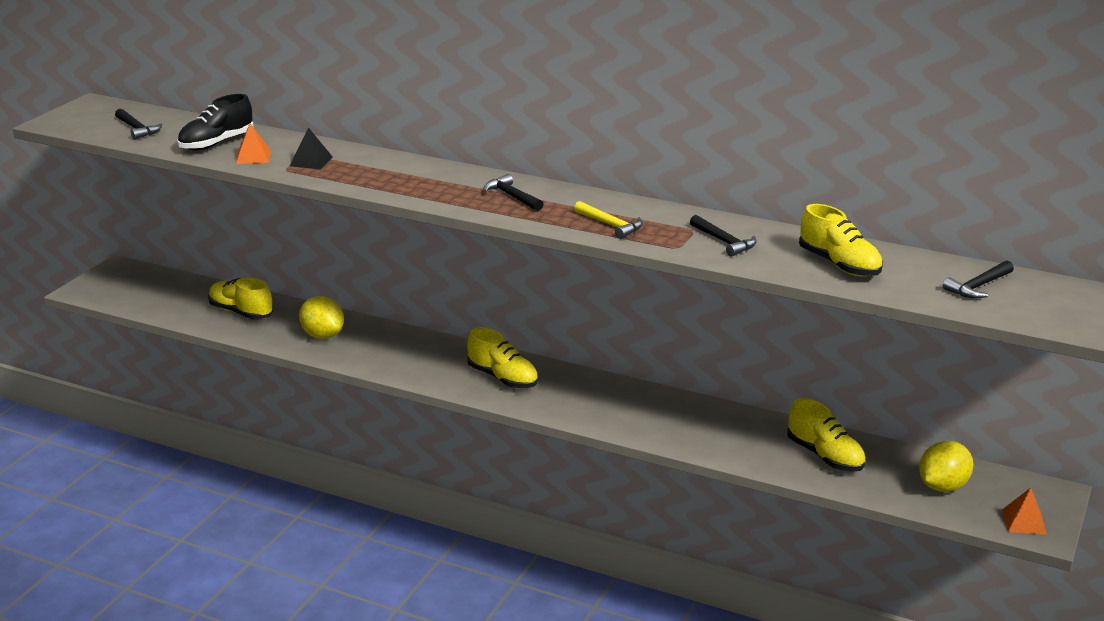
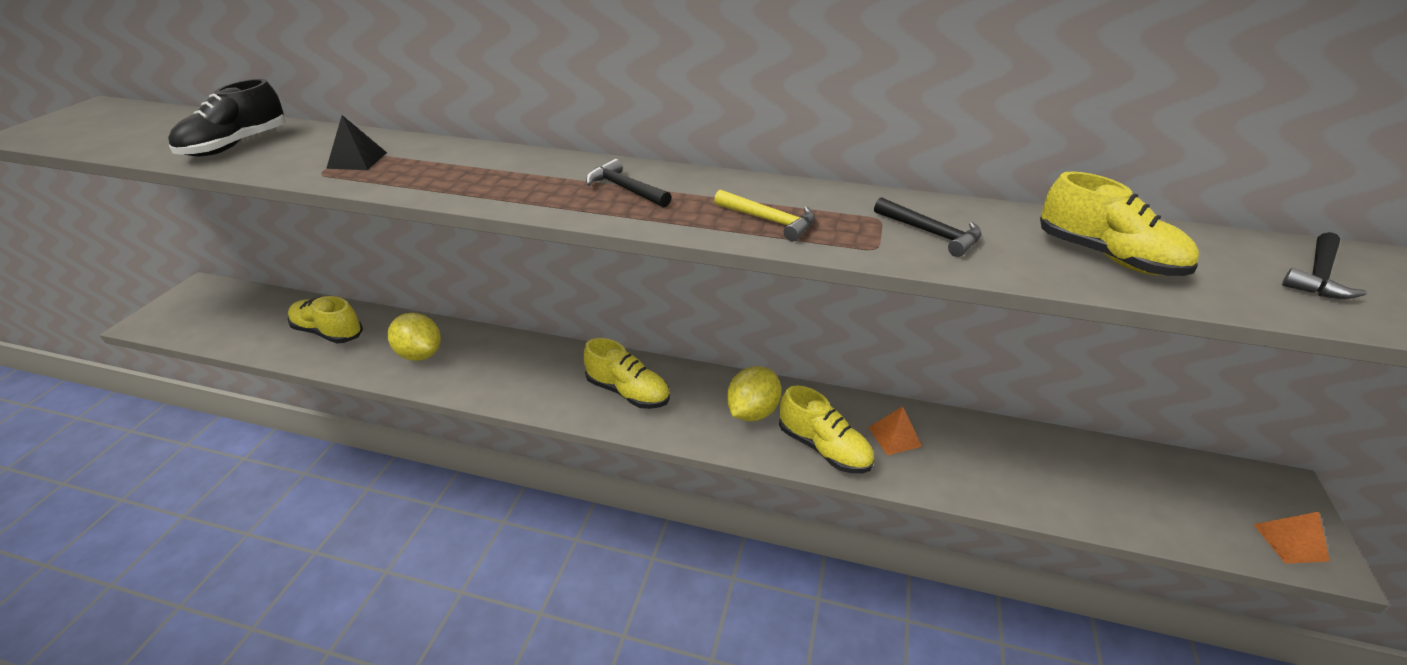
camera: 10 degrees left, 10 degrees up
black hammer [115,109,162,140] -> none
orange pyramid [236,124,271,164] -> orange pyramid moved to [868,406,922,455]
yellow shoe [787,398,866,472] -> yellow shoe moved to [779,385,874,473]
yellow lemon [919,441,973,492] -> yellow lemon moved to [727,366,781,421]

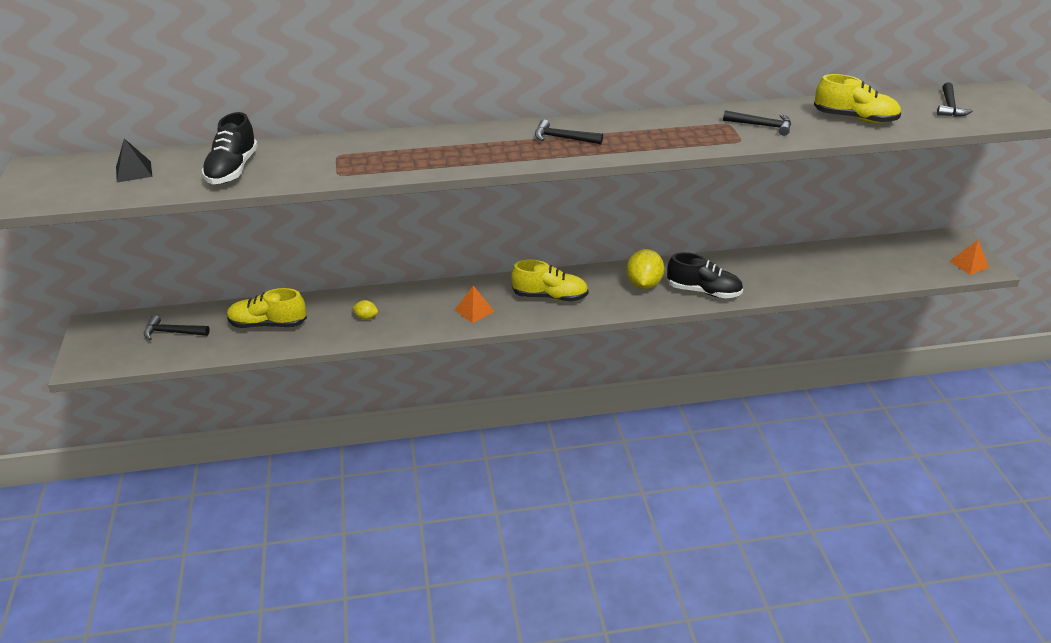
camera: 25 degrees left, 0 degrees up
black pyramid [326,115,387,170] -> black pyramid moved to [116,138,152,182]
yellow lemon [387,313,441,361] -> yellow lemon [352,300,378,320], size x0.49
yellow hammer [714,190,815,241] -> none
yellow shoe [779,385,874,473] -> black shoe [667,252,743,298]
orange pyramid [868,406,922,455] -> orange pyramid moved to [455,285,495,323]
none -> black hammer [144,315,210,340]

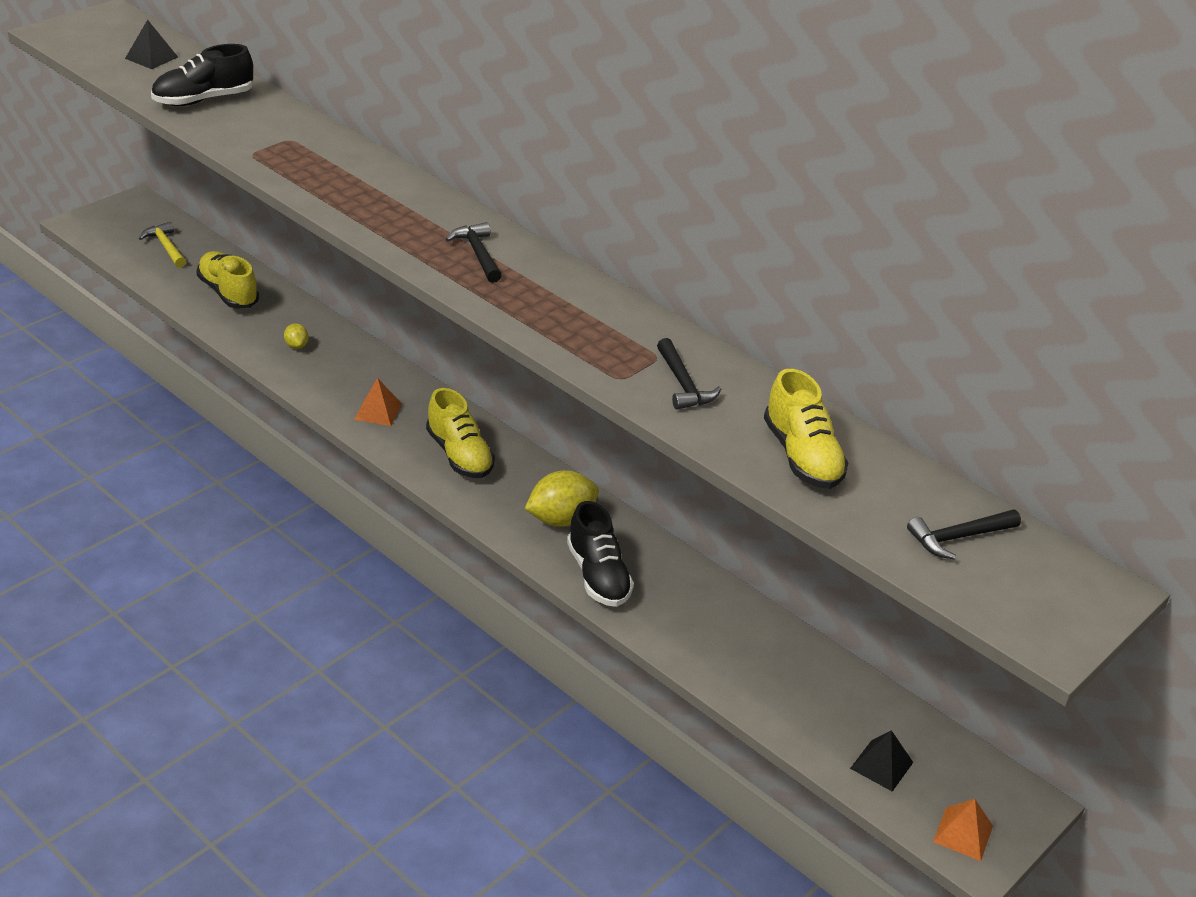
camera: 50 degrees right, 0 degrees up
black hammer [144,315,210,340] -> yellow hammer [139,222,186,268]
none -> black pyramid [850,730,914,792]

